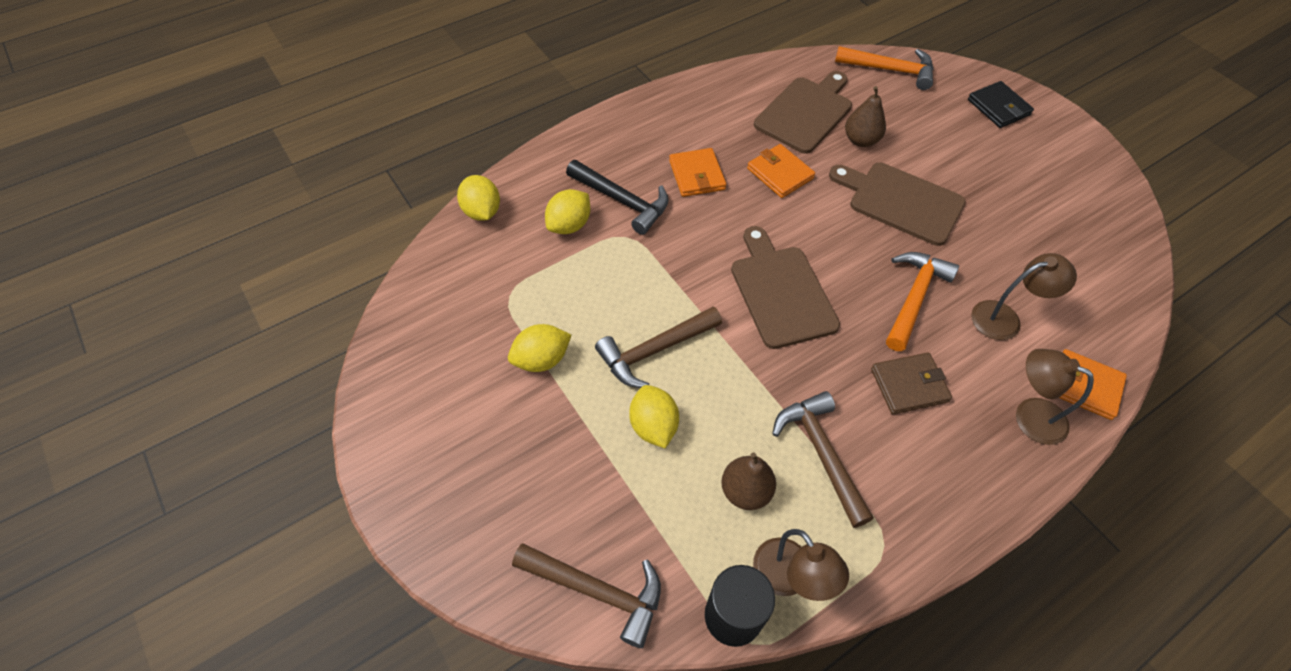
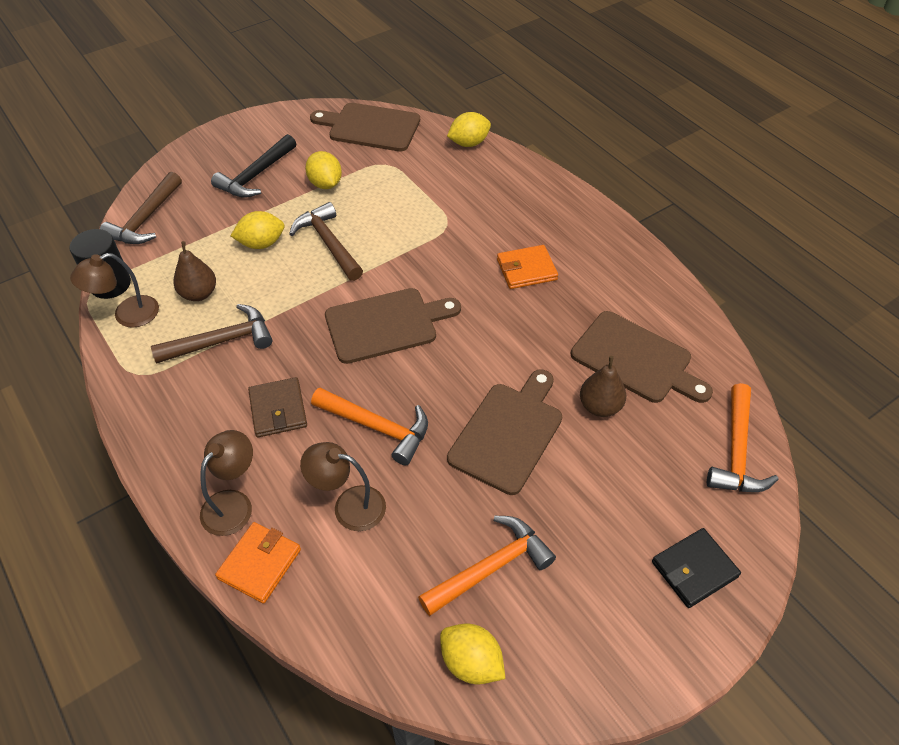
camera: 90 degrees right, 5 degrees down
yellow lemon [545,189,590,234] -> yellow lemon moved to [440,623,505,684]
black hammer [566,160,669,235] -> black hammer moved to [211,134,296,198]
orange wallet [747,144,815,198] -> none
brown lamp [971,253,1077,340] -> brown lamp turned 120 degrees clockwise [300,442,386,531]
none -> brown cutting board [310,103,420,151]
none -> orange hammer [418,516,556,616]

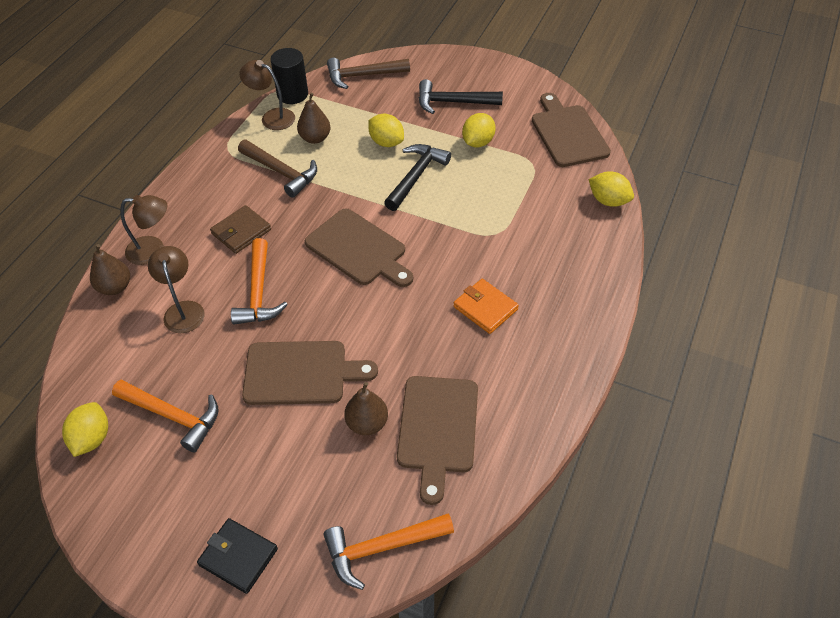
camera: 60 degrees right, 0 degrees up
orange wallet [215,522,301,604] -> brown pear [90,244,130,295]
brown hammer [289,202,363,281] -> black hammer [384,144,451,211]

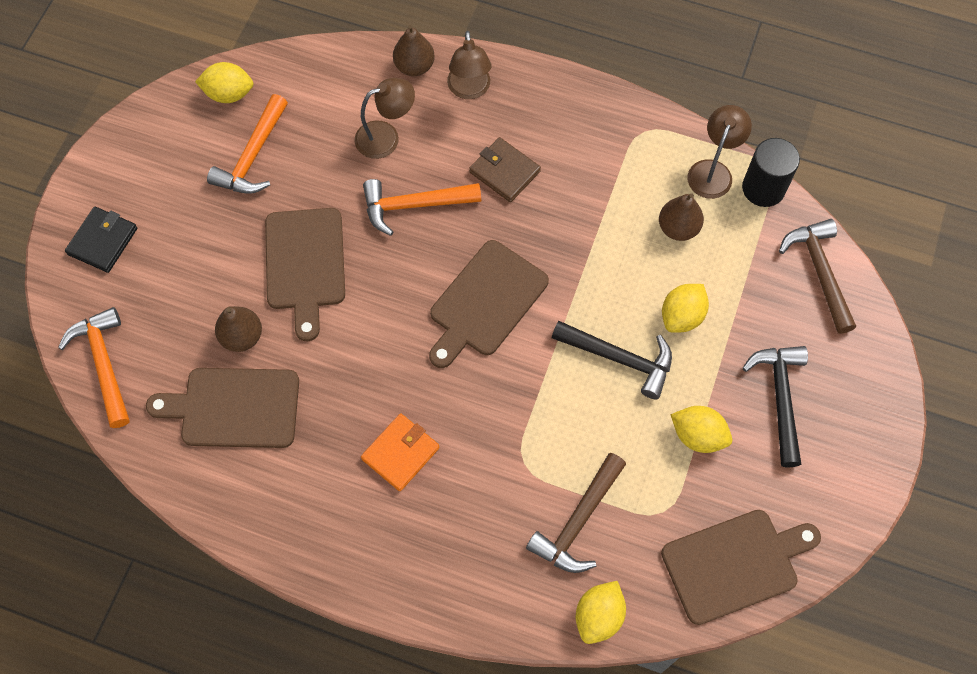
camera: 85 degrees right, 15 degrees up
brown hammer [238,140,317,198] -> brown hammer moved to [526,453,626,573]

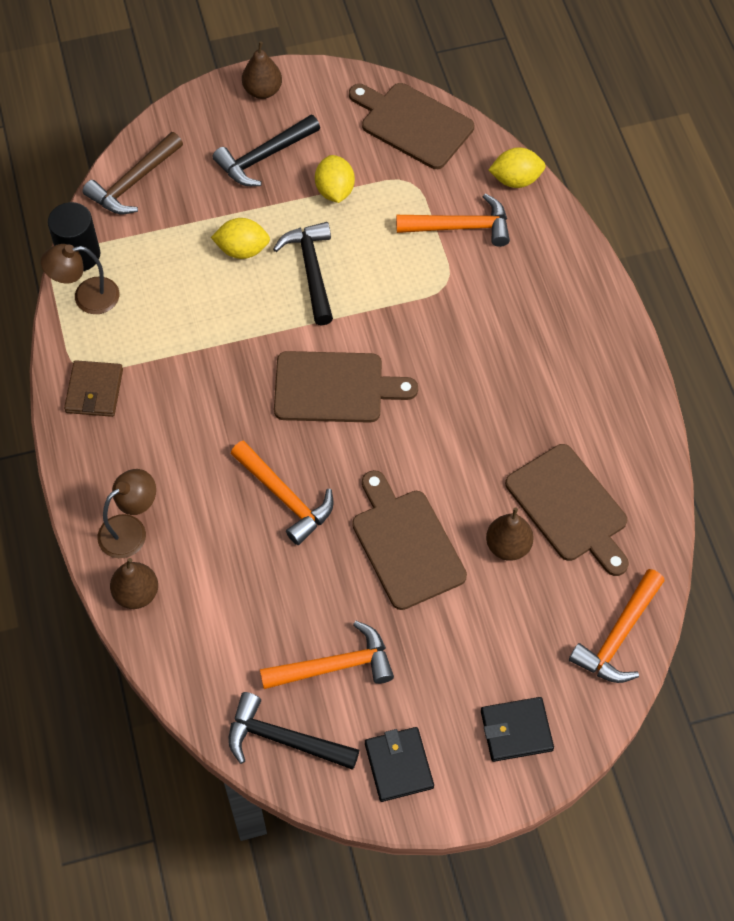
camera: 125 degrees left, 5 degrees down
yellow lemon [195,62,253,103] -> black hammer [228,692,359,770]
brown cutting board [265,208,345,341] -> brown cutting board turned 75 degrees counterclockwise [352,470,467,610]
brown lamp [354,78,415,159] -> none
orange wallet [361,413,440,491] -> none
brown wallet [469,137,541,202] -> brown wallet moved to [64,360,123,417]
brown hammer [526,453,626,573] -> orange hammer [396,194,510,247]
brown pear [659,194,704,241] -> brown pear moved to [242,42,282,99]
none -> black wallet [365,727,434,802]

